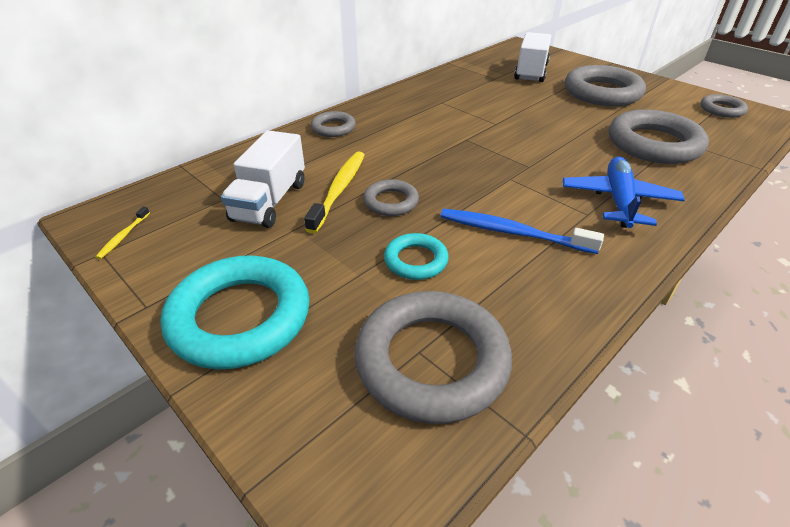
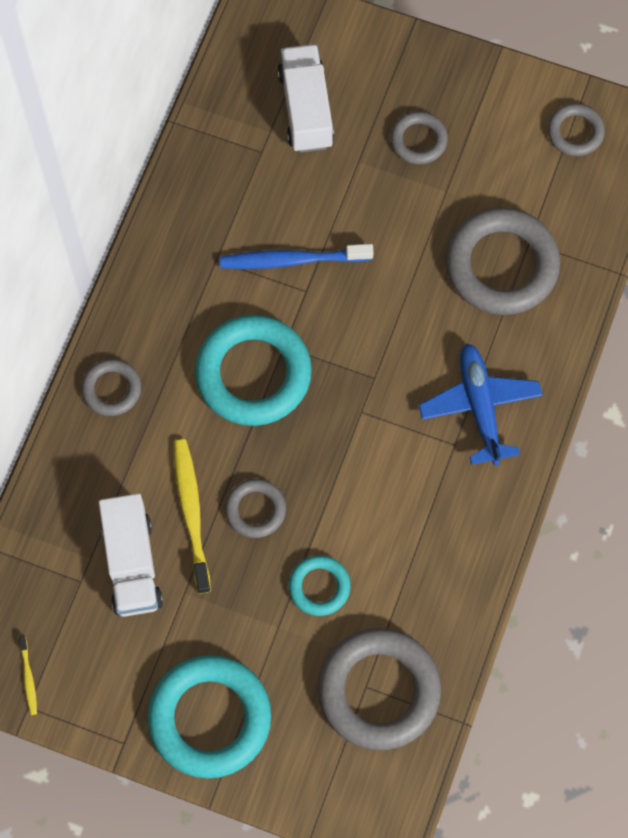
camera: 25 degrees left, 30 degrees up
blue toothbrush [440,209,604,254] -> blue toothbrush moved to [219,244,373,269]
grey ring [565,65,646,106] -> grey ring [390,111,448,165], size x0.51
none -> turquoise ring [195,315,312,426]

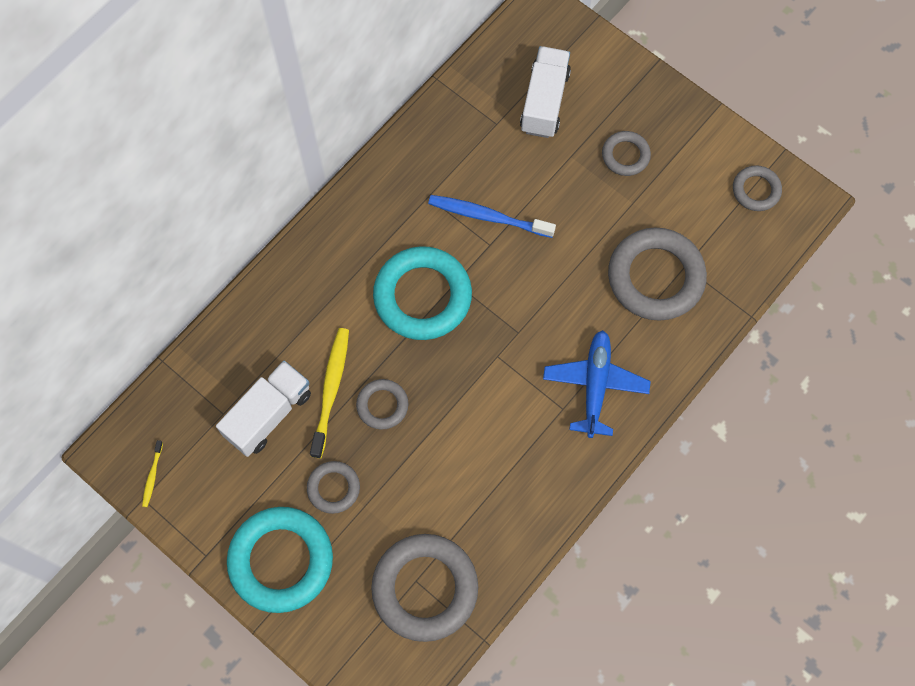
camera: 20 degrees right, 0 degrees up
grey ring [81,359,141,416] -> grey ring moved to [307,461,360,514]
white truck [98,493,163,617] -> white truck turned 150 degrees counterclockwise [216,361,311,457]
turquoise ring [289,556,350,616] -> none

